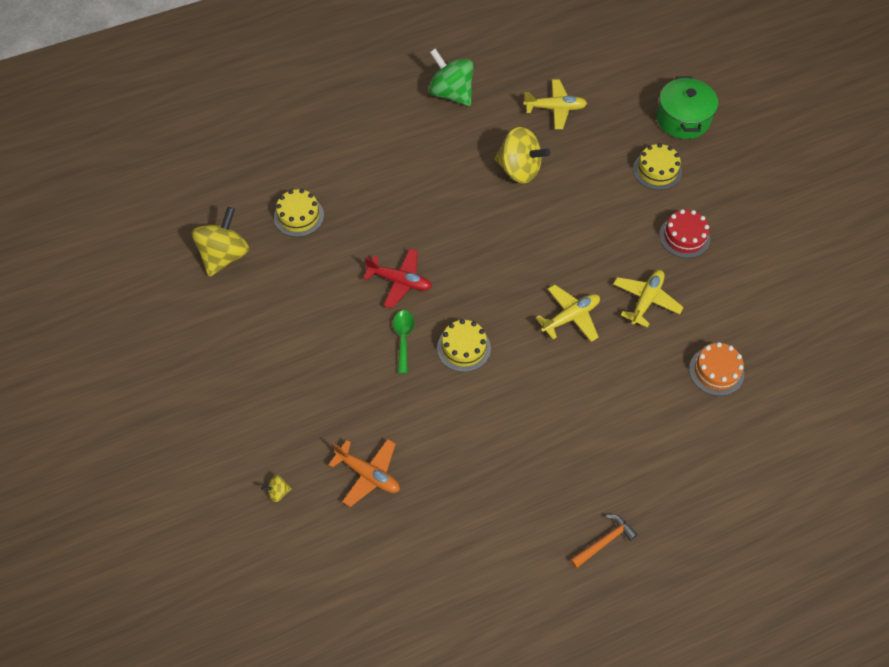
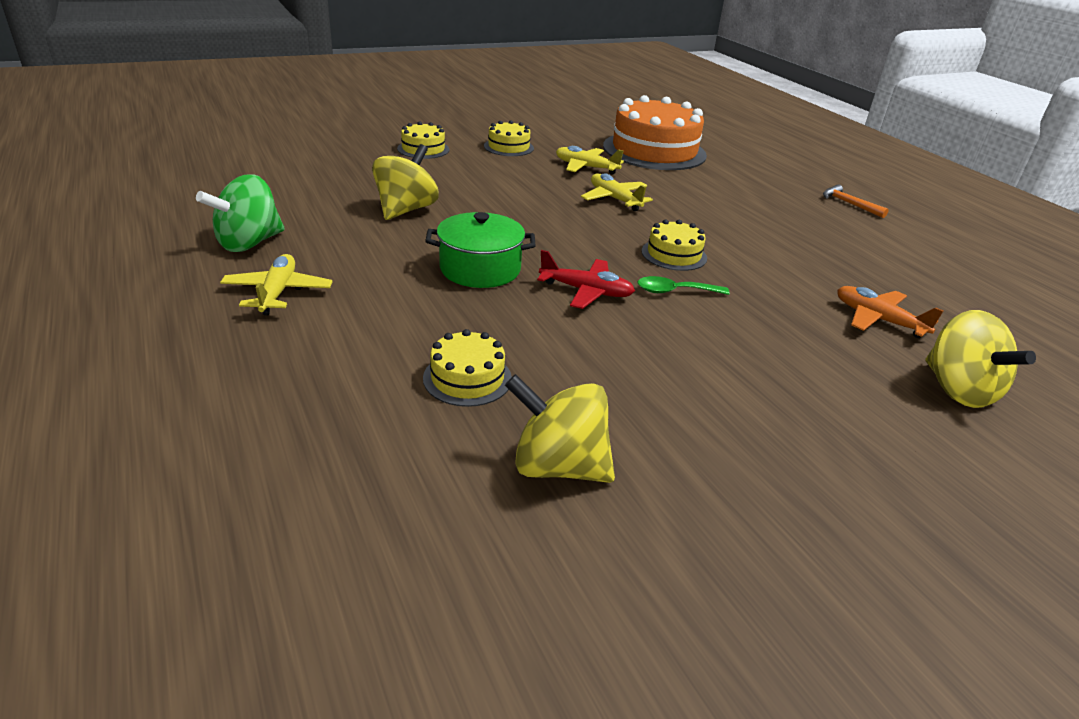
camera: 95 degrees left, 25 degrees down
yellow spinning top [261,475,291,502] -> yellow spinning top [925,310,1036,408], size x2.46
orange plane [328,439,400,507] -> orange plane turned 75 degrees counterclockwise [837,286,943,338]
red plane [363,248,432,308] -> red plane turned 90 degrees clockwise [537,250,635,309]
yellow plane [523,79,587,129] -> yellow plane moved to [220,254,333,316]
green pot [657,76,718,139] -> green pot moved to [425,212,536,288]
red cake [659,209,710,258] -> yellow cake [484,120,534,156]
orange cake [689,342,744,396] -> orange cake [603,95,707,170], size x2.12

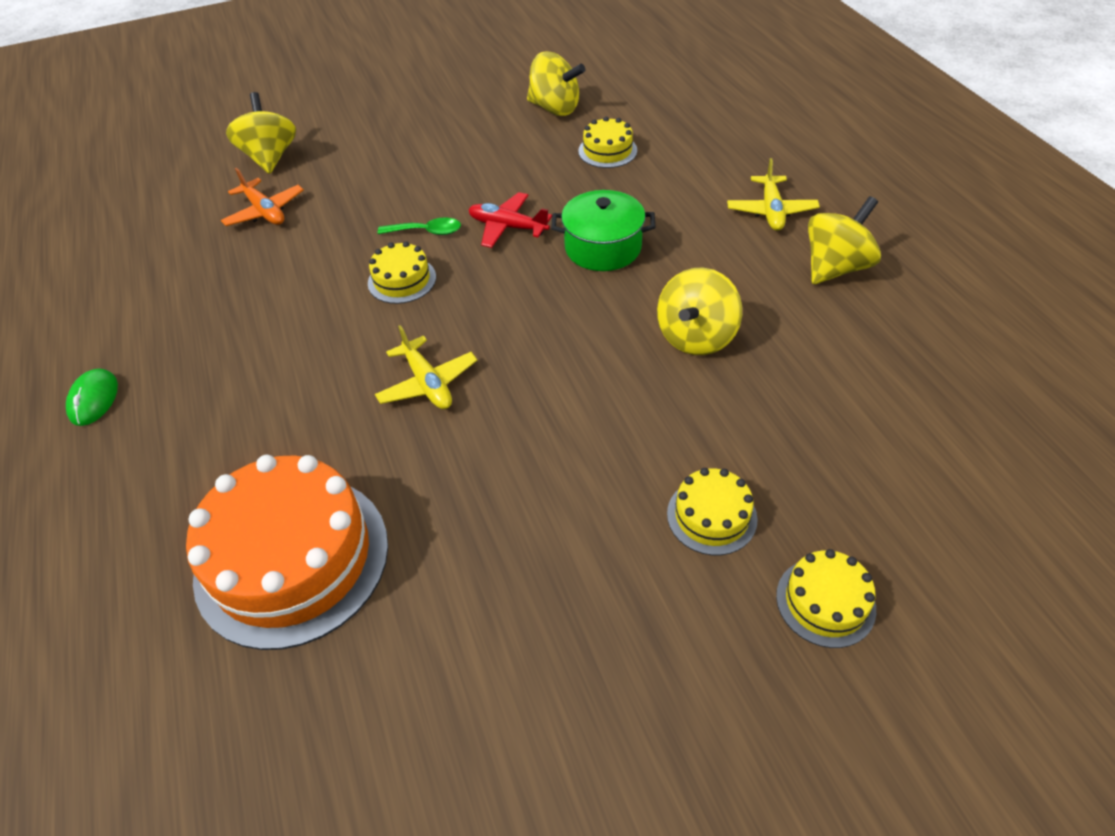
camera: 170 degrees left, 15 degrees up
green spinning top [196,174,285,252] -> yellow spinning top [808,196,881,284]
yellow cake [484,120,534,156] -> yellow cake moved to [776,549,876,648]
yellow plane [556,146,624,174] -> none
orange hammer [823,184,889,218] -> green mouse [66,368,118,426]

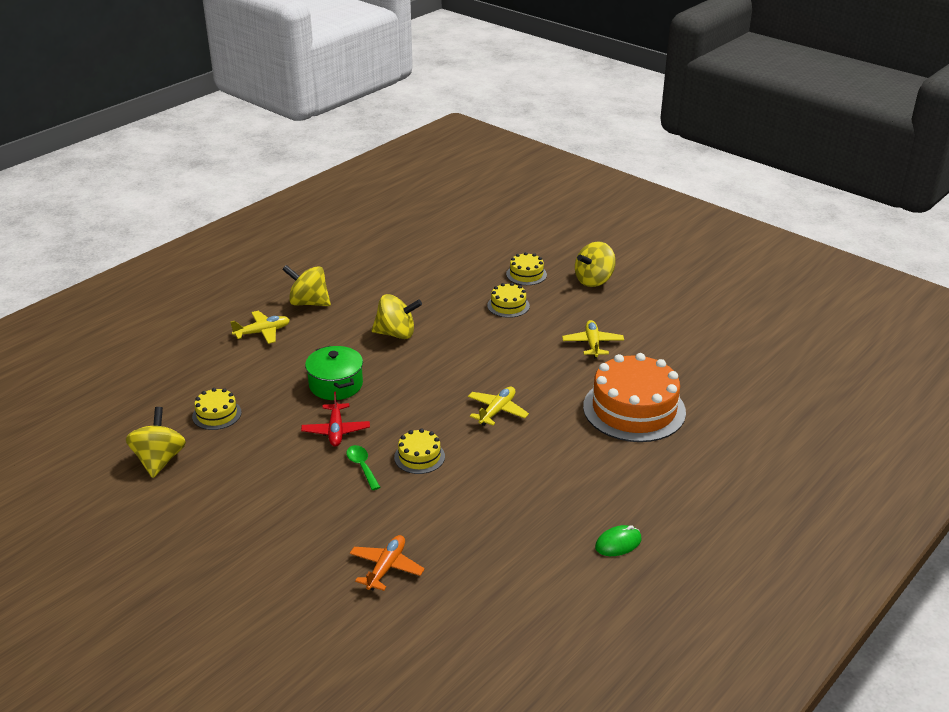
camera: 120 degrees left, 15 degrees down
yellow spinning top [226,92,296,174] -> yellow spinning top moved to [575,241,616,287]
none -> yellow plane [562,320,624,359]

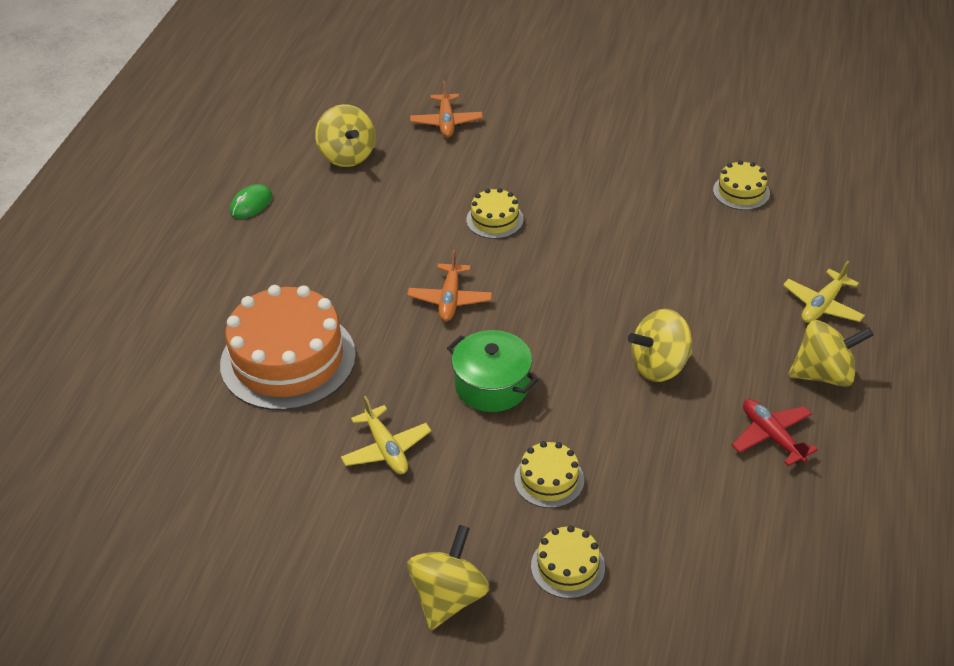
camera: 155 degrees right, 10 degrees up
yellow spinning top [126,407,186,478] -> yellow spinning top moved to [315,104,375,167]
red plane [301,391,370,447] -> red plane moved to [732,399,818,466]
green pot [305,346,363,400] -> green pot moved to [447,330,538,412]
green spoon [346,445,380,490] -> none
yellow plane [468,387,529,426] -> orange plane [407,250,492,321]

